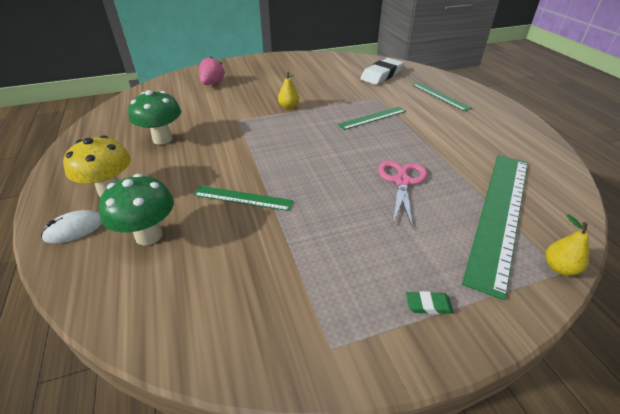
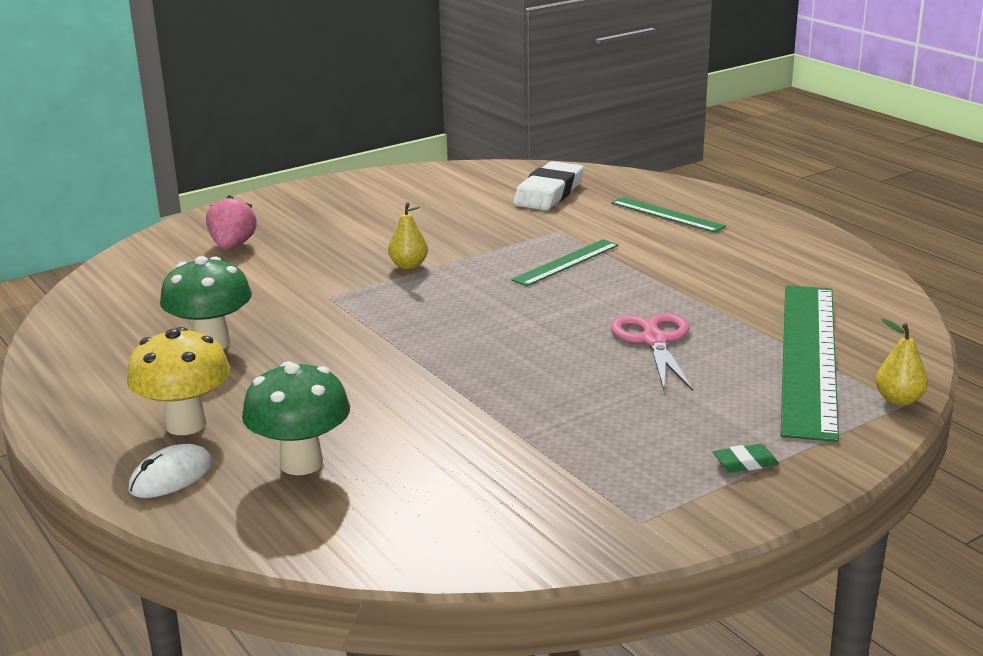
camera: 15 degrees left, 15 degrees down
green ruler [193,186,294,211] -> none

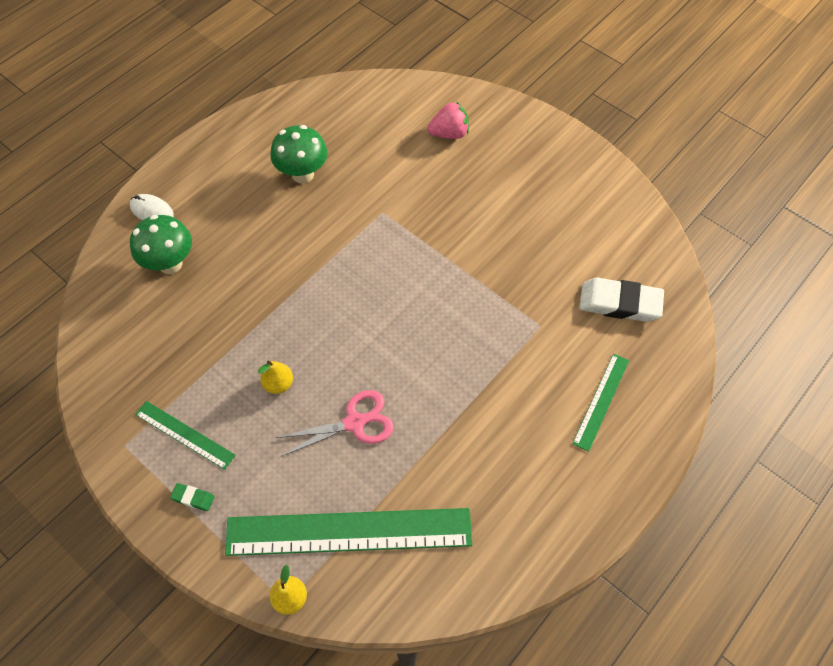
camera: 75 degrees right, 35 degrees up
yellow mushroom [127,327,230,435] -> none
yellow pear [388,203,428,269] -> yellow pear moved to [258,361,293,394]
green ruler [511,239,619,286] -> green ruler moved to [135,401,236,470]
green eraser [713,444,779,472] -> green eraser turned 45 degrees counterclockwise [170,483,215,511]

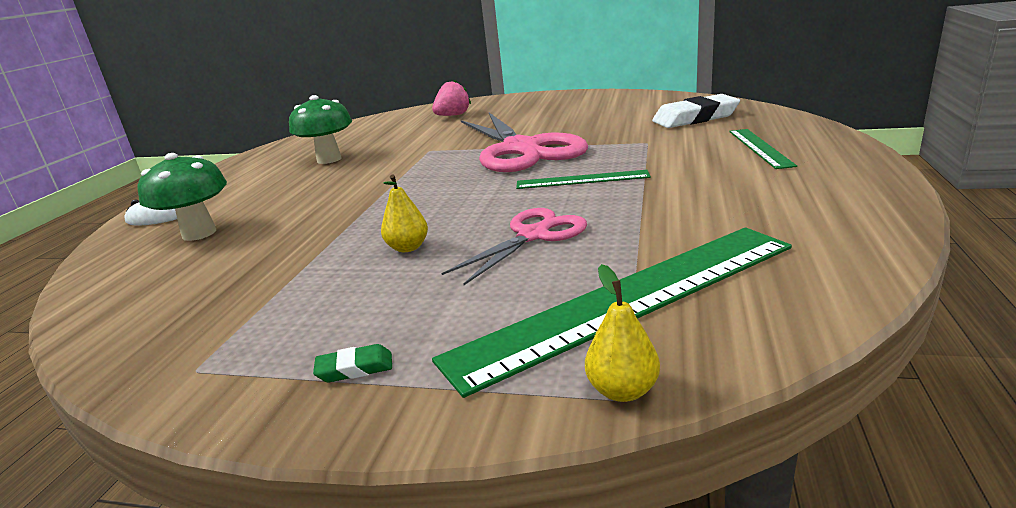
camera: 25 degrees left, 35 degrees down
green ruler [135,401,236,470] -> green ruler moved to [516,170,651,189]
none -> pink scissors [461,113,588,172]

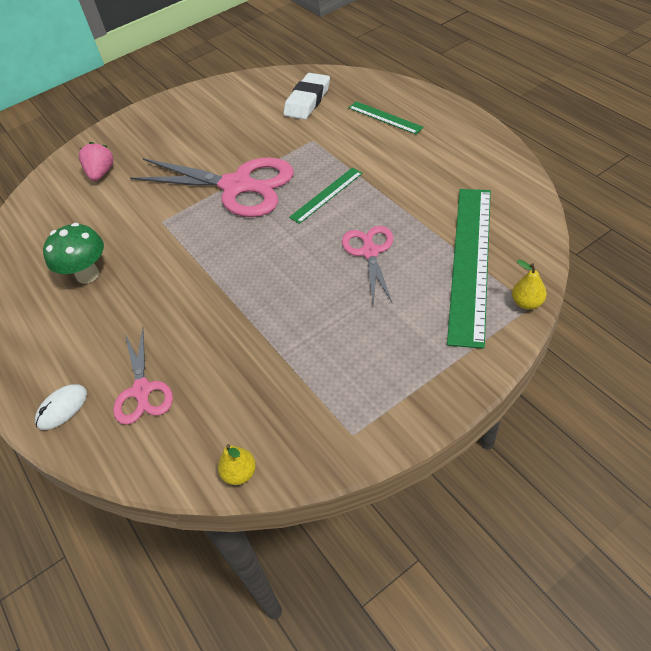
camera: 45 degrees left, 25 degrees up
green mushroom [138,153,227,241] -> pink scissors [113,327,173,425]
green eraser [313,344,392,382] -> none
yellow pear [381,174,428,252] -> yellow pear moved to [218,444,256,485]

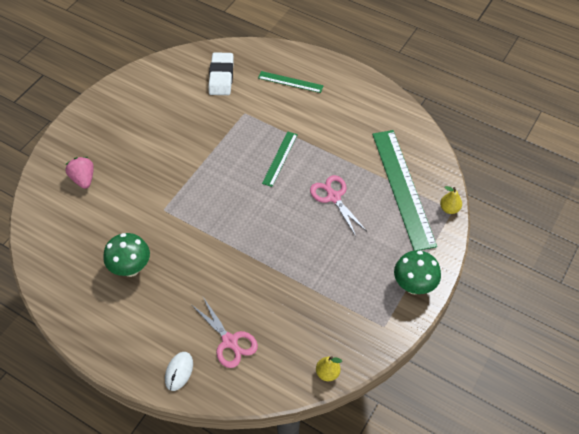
camera: 30 degrees left, 5 degrees up
pink scissors [130,158,294,217] -> none
none -> green mushroom [394,250,441,294]

